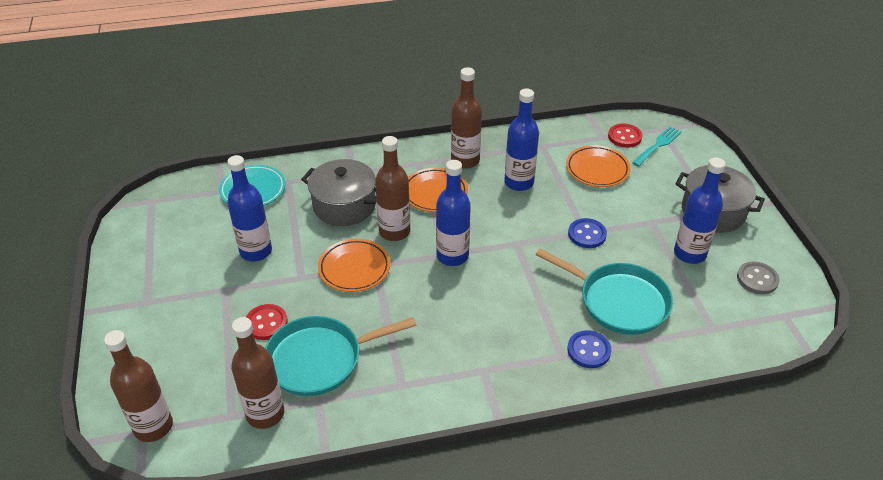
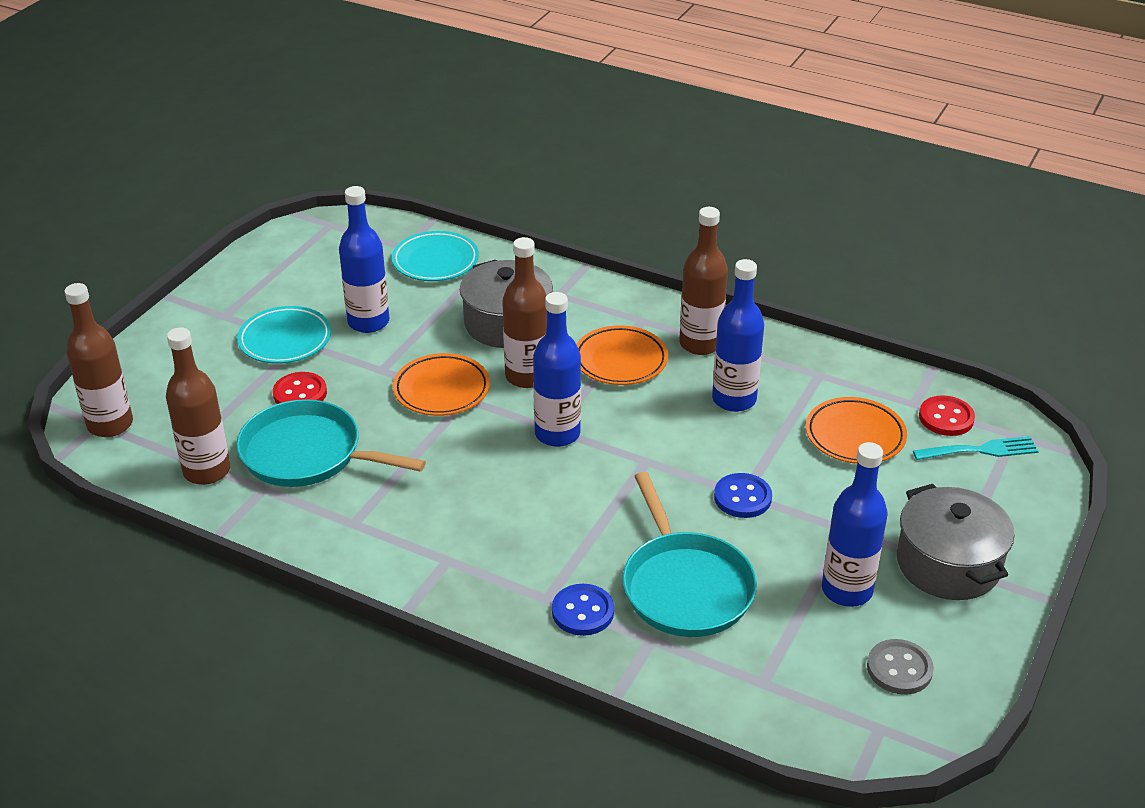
camera: 40 degrees right, 5 degrees down
none -> turquoise plate [237,306,331,364]

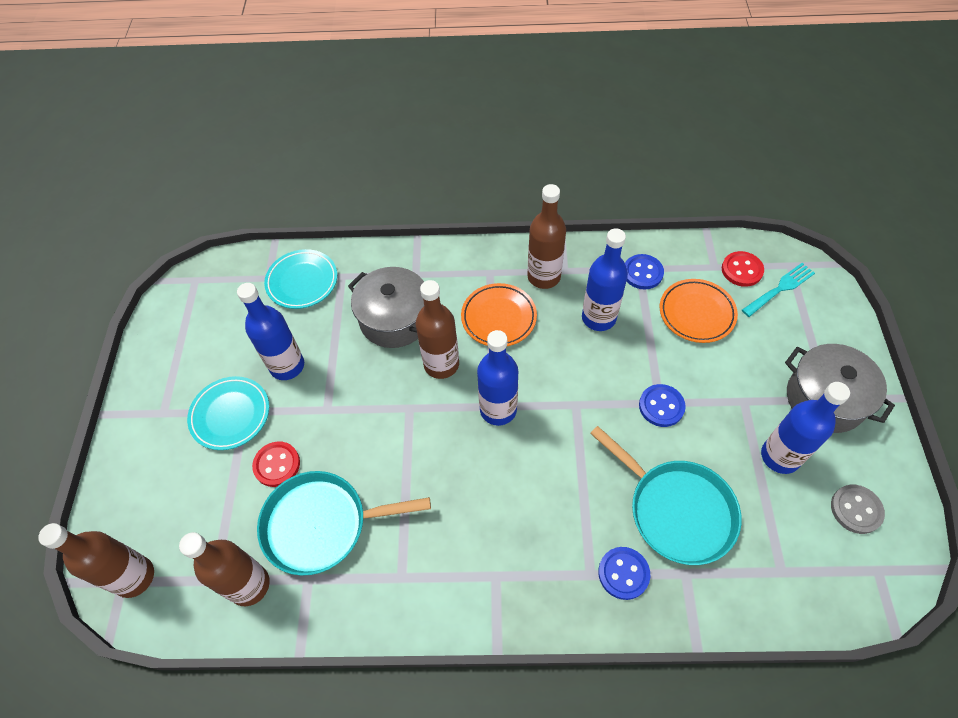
camera: 25 degrees left, 20 degrees up
orange plate [393,353,490,416] -> none
none -> blue button [625,254,664,289]

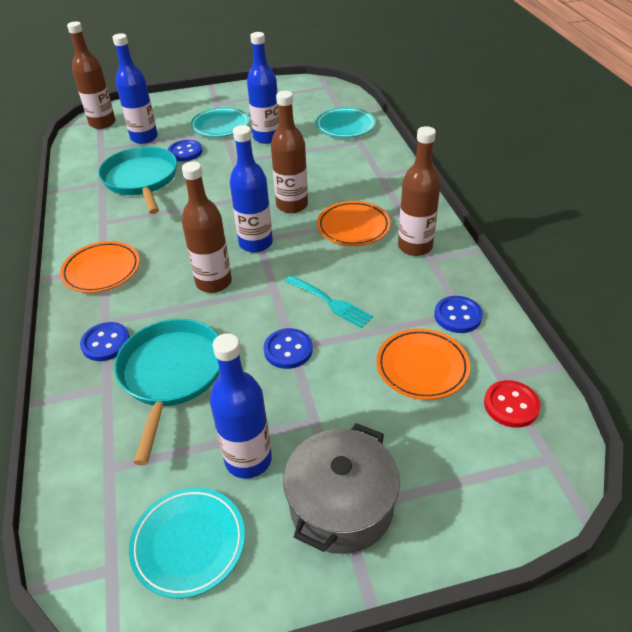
camera: 75 degrees right, 15 degrees down
brown bottle [179,532,270,606] -> brown bottle moved to [182,161,232,293]
red button [252,442,300,487] -> blue button [168,140,202,161]
grey pot [348,267,424,348] -> none
blue bottle [582,228,628,331] -> blue bottle moved to [113,33,158,144]
turquoise pan [590,426,741,565] -> turquoise pan turned 150 degrees clockwise [114,319,220,465]
turquoise fork [742,263,815,317] -> turquoise fork moved to [285,275,373,328]
grey button [831,485,885,534] -> turquoise plate [129,487,245,598]
none -> orange plate [60,241,140,293]

